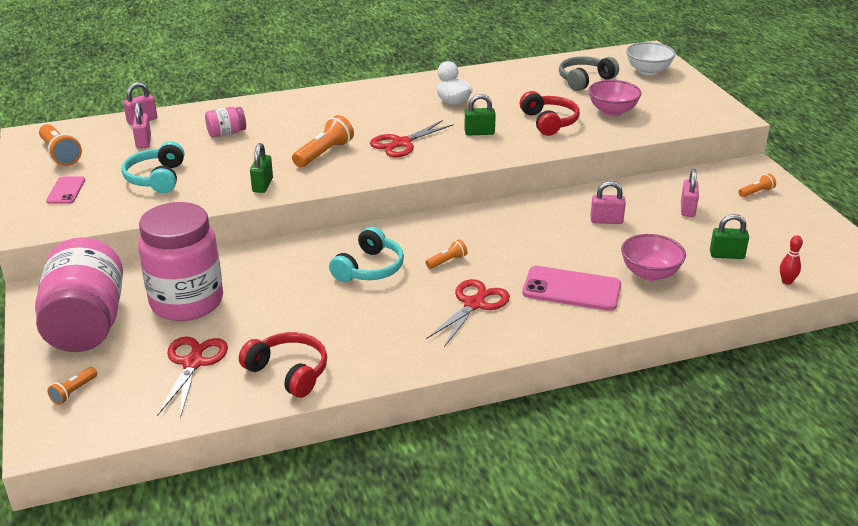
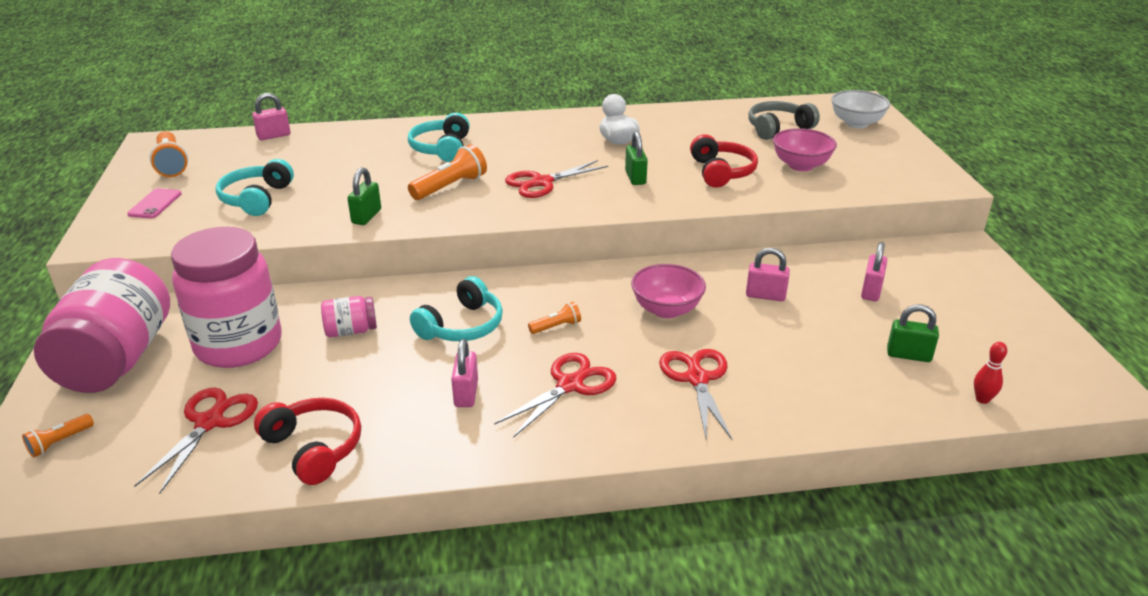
camera: 10 degrees right, 0 degrees up
pink padlock [132,102,151,149] -> pink padlock moved to [451,339,478,407]
pink jar [205,107,246,137] -> pink jar moved to [321,296,377,337]
green padlock [464,94,496,136] -> green padlock turned 75 degrees clockwise [625,131,648,185]
pink phone [522,266,621,311] -> red scissors [659,349,733,440]
pink bowl [621,234,686,281] -> pink bowl moved to [631,264,706,318]
orange flashlight [738,173,776,197] -> none
none -> turquoise headphones [408,113,470,162]

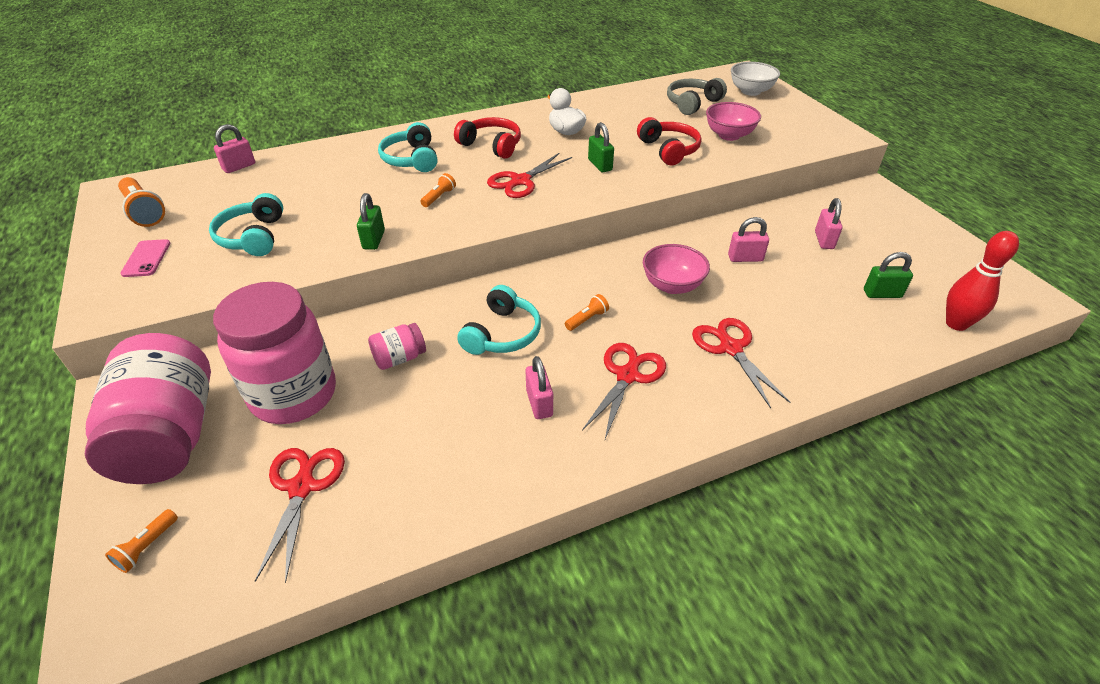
camera: 15 degrees left, 10 degrees up
red headphones [254,398,361,485] -> red headphones moved to [454,117,521,159]
orange flashlight [408,144,487,200] -> orange flashlight [420,173,456,207], size x0.55
red bowling pin [974,342,1007,404] -> red bowling pin [946,231,1019,331], size x1.86

